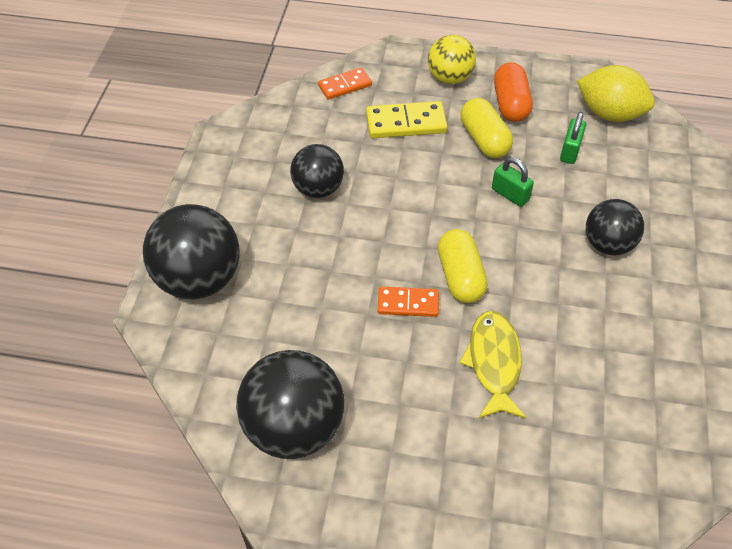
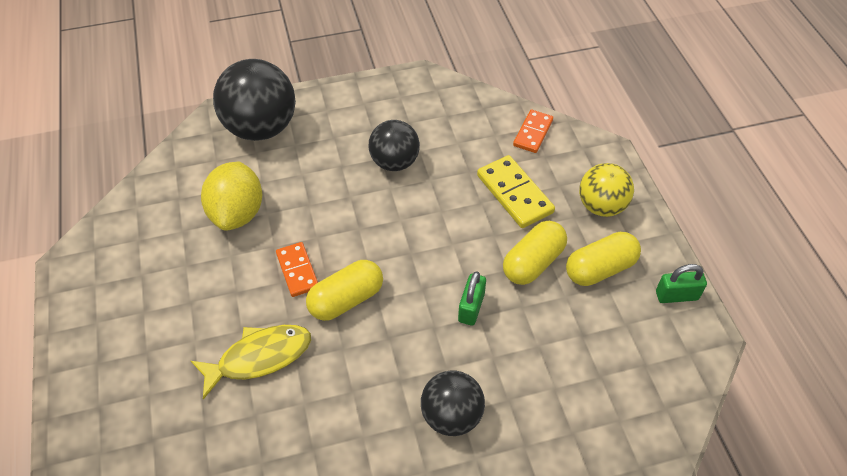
camera: 65 degrees right, 0 degrees up
black ball [236,350,344,459] -> none
orange domino [318,67,372,100] -> orange domino turned 75 degrees clockwise [513,110,553,153]
orange capsule [494,62,533,122] -> yellow capsule [566,232,641,286]
green padlock [560,112,586,164] -> green padlock moved to [656,264,707,303]
yellow lemon [577,65,655,122] -> yellow lemon moved to [201,162,262,231]

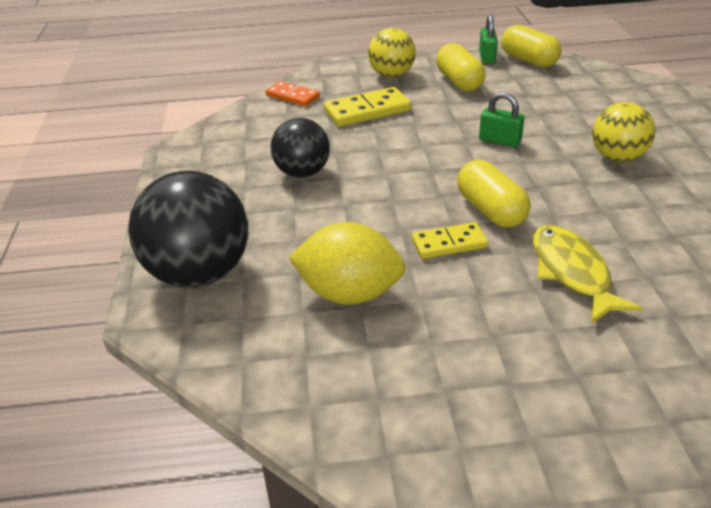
camera: 80 degrees left, 15 degrees down
orange domino [276,242,318,297] -> yellow domino [412,222,488,259]
black ball [421,370,485,436] -> yellow ball [592,102,655,162]
yellow capsule [503,221,567,285] -> yellow capsule moved to [501,25,562,68]

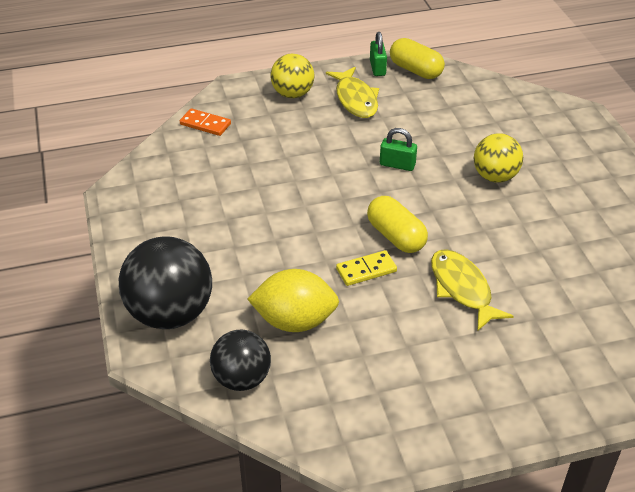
camera: 10 degrees left, 5 degrees up
black ball [271,118,330,178] -> black ball moved to [210,330,271,391]
yellow domino [324,87,411,127] -> none
yellow capsule [436,43,485,91] -> yellow fish [326,67,379,118]

